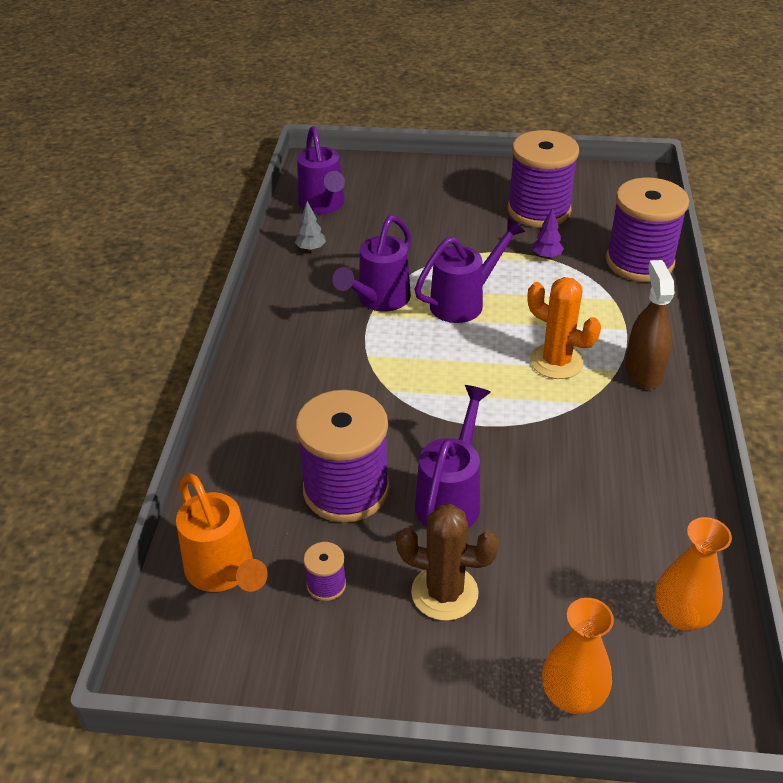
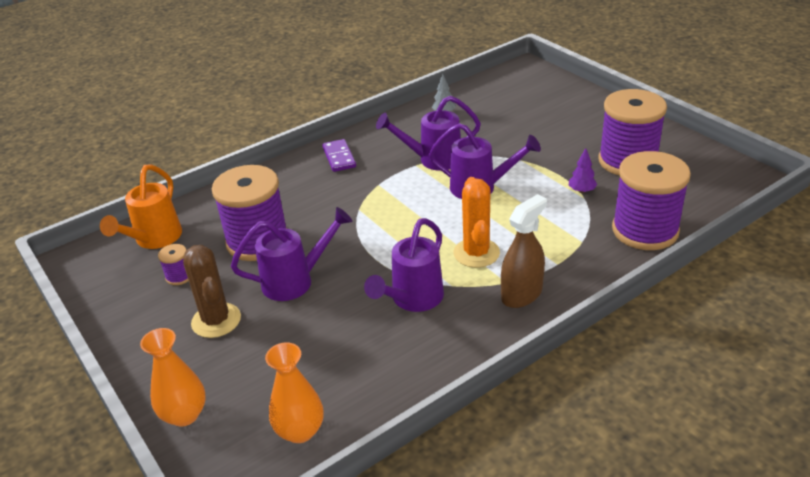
camera: 50 degrees right, 5 degrees down
purple watering can [297,126,345,214] -> purple watering can moved to [364,218,444,312]
none -> purple domino [322,139,356,172]

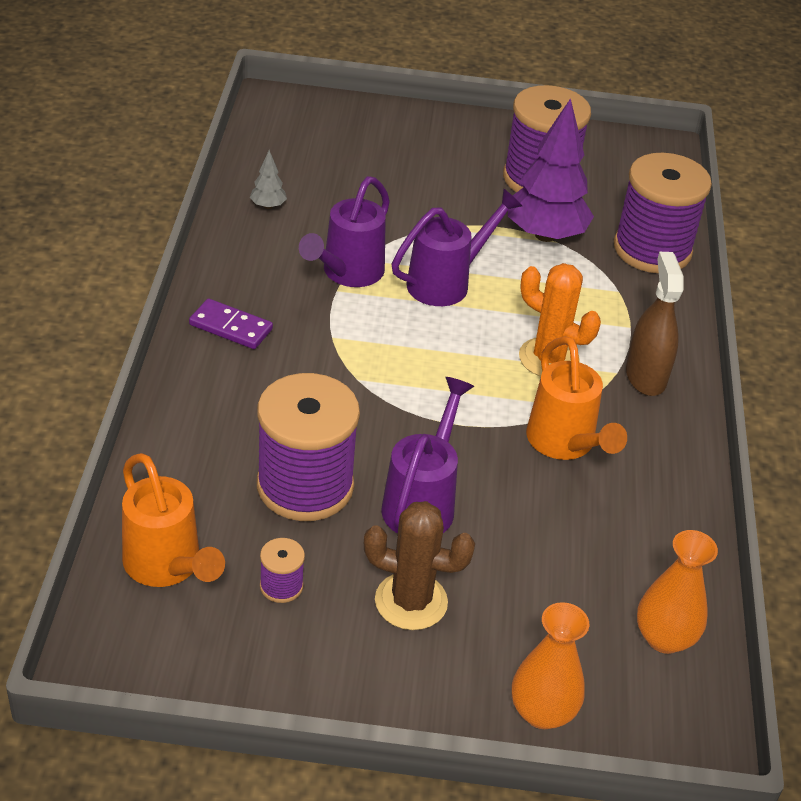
camera: 55 degrees left, 5 degrees up
purple watering can [364,218,444,312] -> orange watering can [526,336,627,460]
purple tree [569,148,597,193] -> purple tree [508,98,594,242], size x2.35

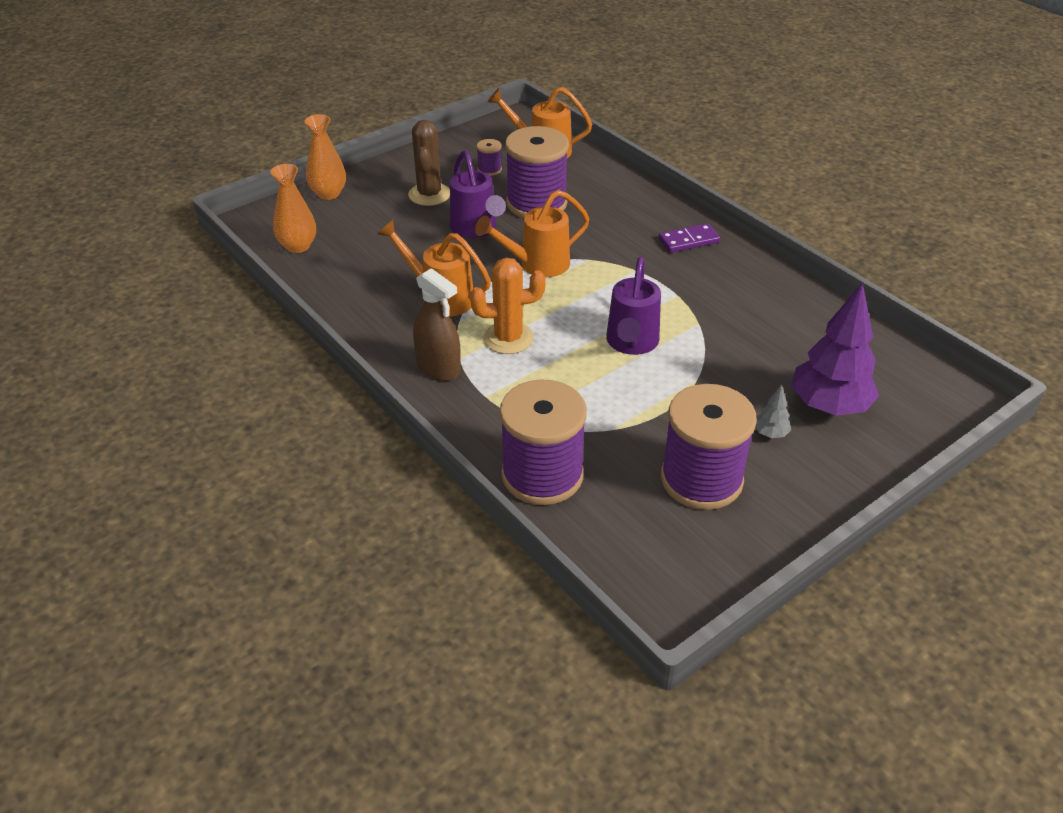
camera: 140 degrees right, 0 degrees up
grey tree [250,150,287,209] -> grey tree moved to [755,384,791,438]
purple watering can [299,176,390,287] -> none
brown cactus [364,501,475,630] -> brown cactus turned 60 degrees counterclockwise [408,120,450,206]
purple tree [508,98,594,242] -> purple tree moved to [791,283,879,416]
none -> orange watering can [475,190,589,277]

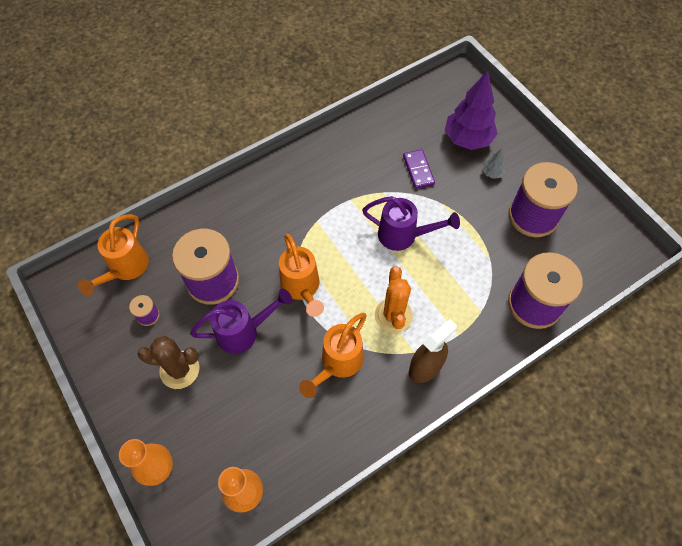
camera: 85 degrees left, 20 degrees up
purple domino [658,223,720,253] -> purple domino moved to [403,150,435,189]

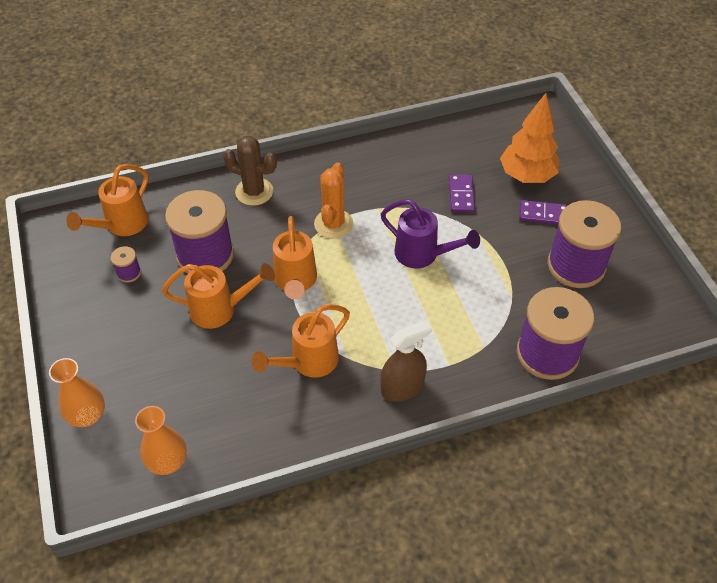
camera: 15 degrees right, 10 degrees down
brown cactus [137,336,200,389] -> brown cactus moved to [223,136,277,206]
purple watering can [190,289,292,354] -> orange watering can [162,263,275,329]
orange cactus [375,266,413,333] -> orange cactus moved to [314,162,353,239]
purple tree [445,71,498,150] -> orange tree [500,93,559,183]
grey tree [483,148,505,179] -> purple domino [519,200,568,225]

